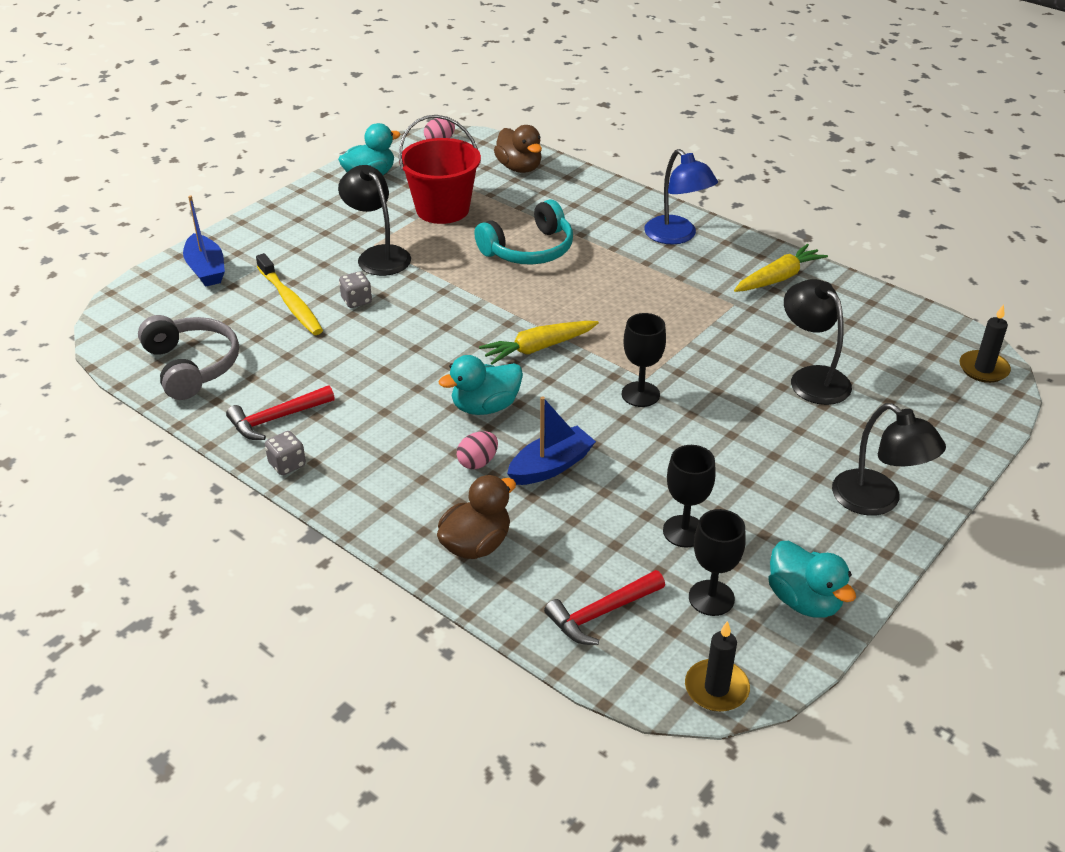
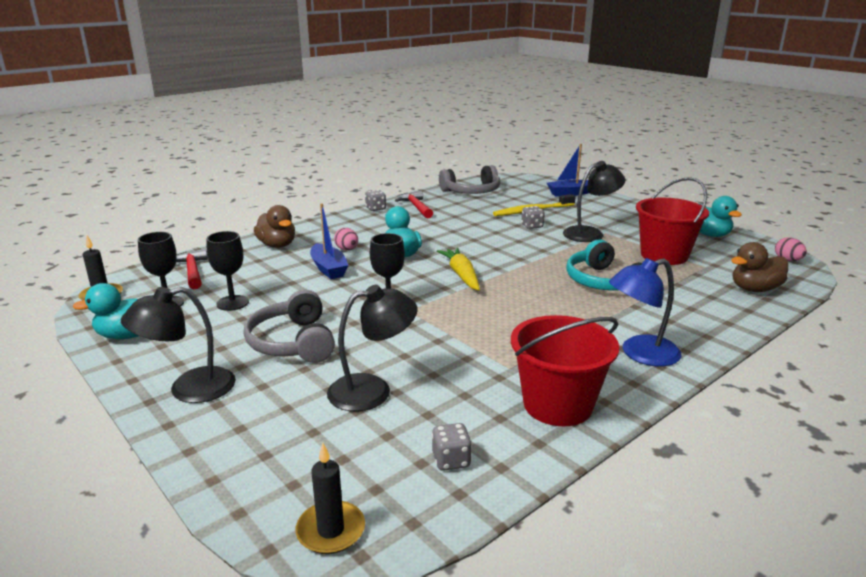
camera: 100 degrees right, 15 degrees down
yellow carrot [734,244,828,292] -> red bucket [511,315,619,426]
none -> grey headphones [244,290,335,363]
none -> grey dice [432,423,472,471]

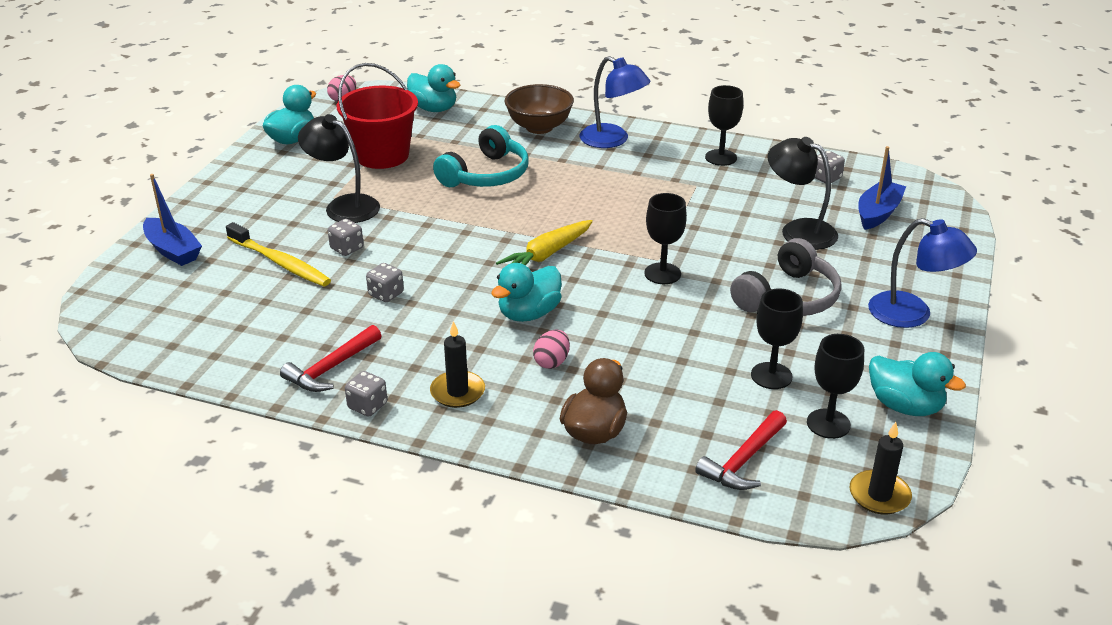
camera: 120 degrees left, 10 degrees up
black lamp [121,287,236,403] -> blue lamp [868,218,977,328]
black candle [295,443,365,554] -> black candle moved to [430,321,485,408]
blue boat [310,203,349,279] -> blue boat moved to [858,146,906,230]
grey headphones [439,165,500,194] -> none
red bucket [511,315,619,426] -> black goblet [705,85,743,166]
brown duck [731,242,788,292] -> turquoise duck [407,64,460,112]
none -> grey dice [366,263,404,302]
none -> brown bowl [505,84,574,134]

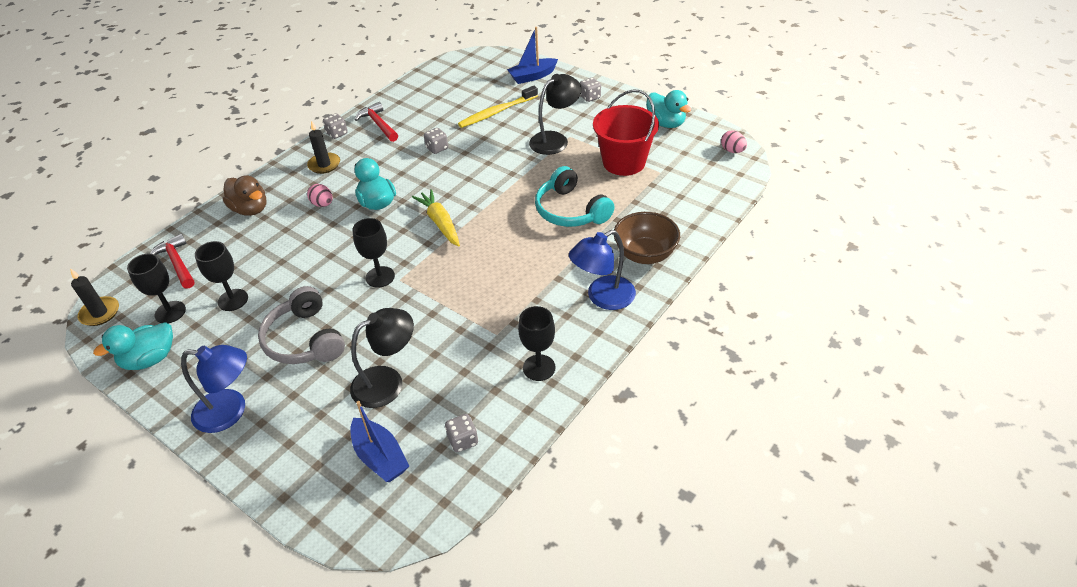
camera: 110 degrees right, 10 degrees up
grey dice [328,219,364,256] -> grey dice moved to [580,78,601,102]
turquoise duck [407,64,460,112] -> none
blue lamp [868,218,977,328] -> blue lamp turned 135 degrees counterclockwise [181,345,247,433]

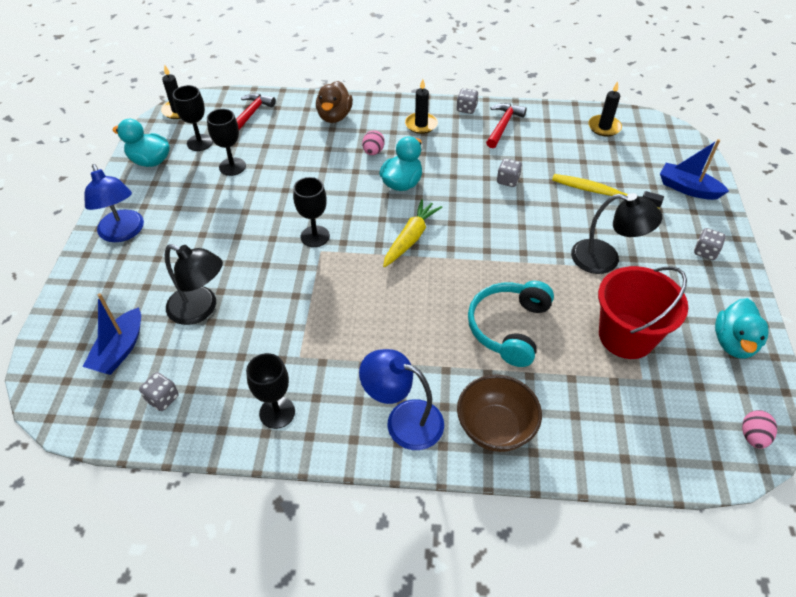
camera: 55 degrees right, 5 degrees up
grey headphones [258,286,345,364] -> none
none -> black candle [588,81,622,137]

